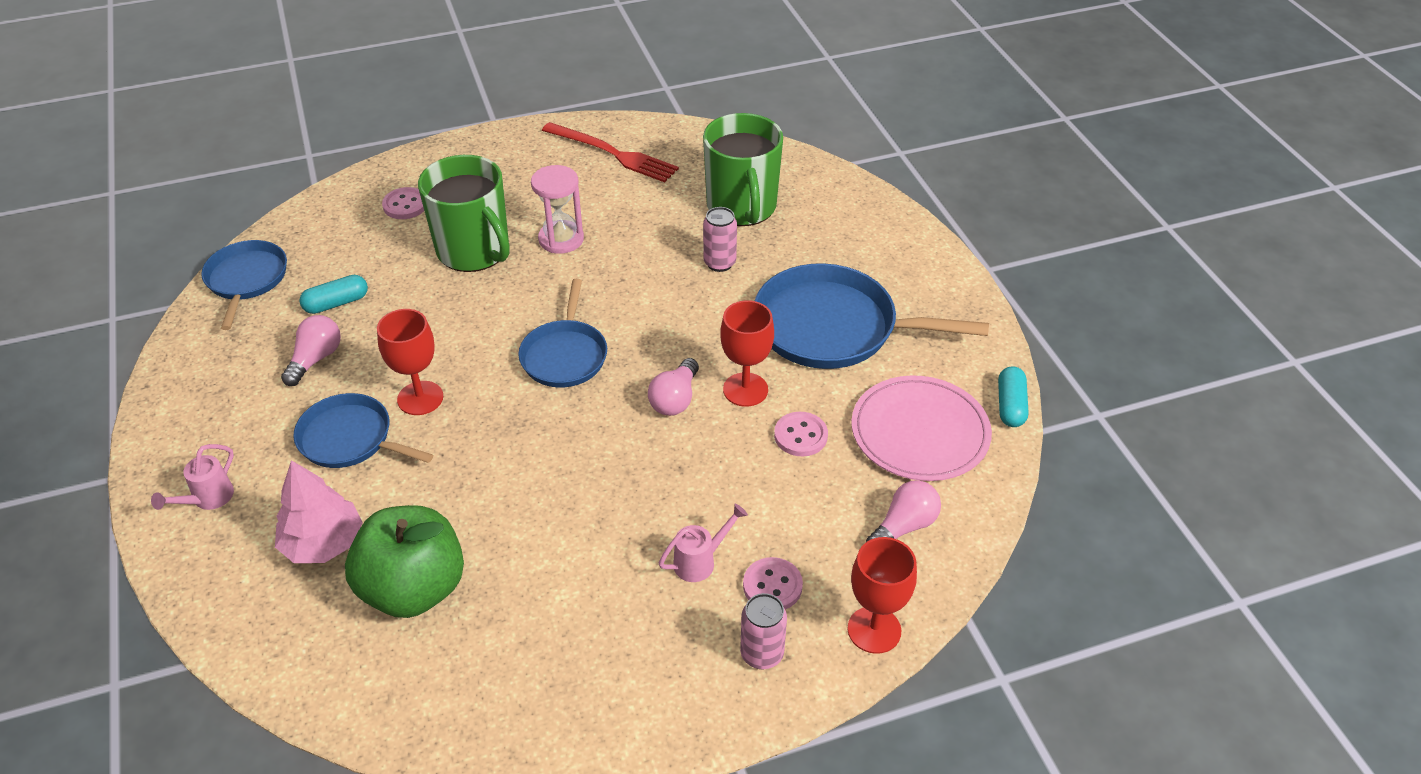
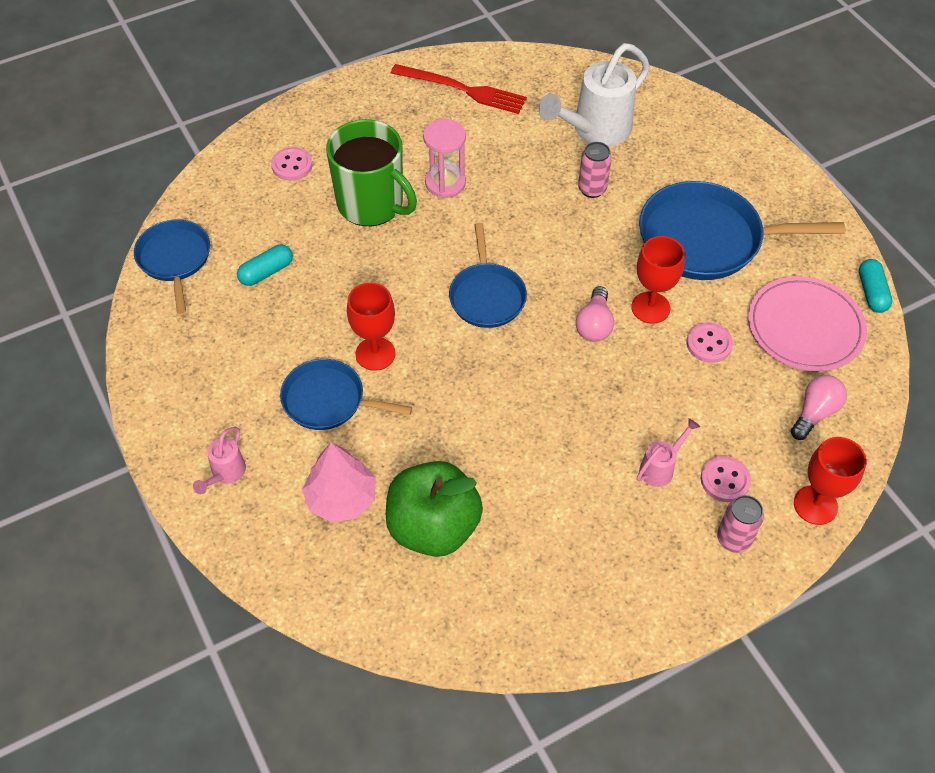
camera: 10 degrees left, 10 degrees up
pink light bulb [281,315,341,386] -> none
green mug [703,113,783,226] -> white watering can [539,43,650,146]

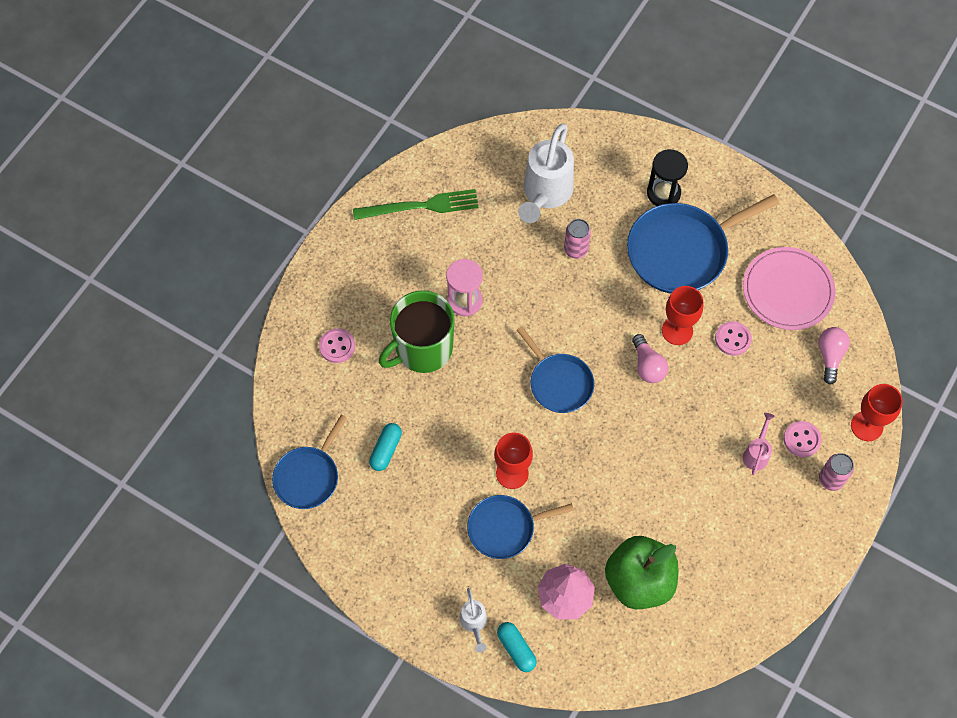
camera: 30 degrees left, 10 degrees up
blue pan [134,220,210,314] -> blue pan turned 105 degrees counterclockwise [272,415,347,509]
pink watering can [193,427,246,494] -> white watering can [460,588,487,652]
green mug [326,119,417,226] -> green mug turned 135 degrees clockwise [379,290,455,373]
red fork [391,64,527,114] -> green fork [353,189,479,220]
turquoise capsule [859,259,892,313] -> turquoise capsule moved to [497,622,537,672]
none -> black hourglass [647,149,688,206]

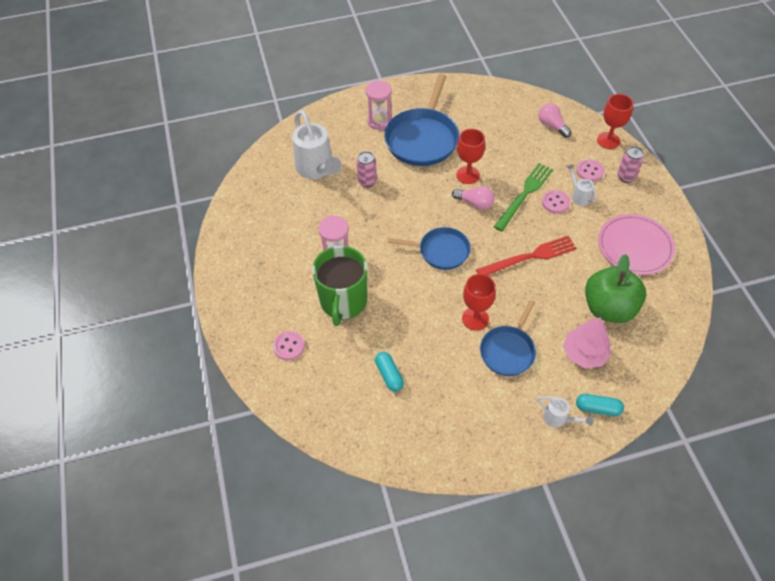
camera: 45 degrees left, 10 degrees down
blue pan [272,415,347,509] -> none
green fork [353,189,479,220] -> green fork moved to [494,163,553,231]
black hourglass [647,149,688,206] -> pink hourglass [366,80,392,130]
pink button [715,321,752,356] -> pink button moved to [542,190,570,214]
pink plate [743,247,836,330] -> pink plate moved to [598,214,675,275]
pink watering can [743,413,775,475] -> white watering can [566,164,597,206]
none -> red fork [476,236,577,275]

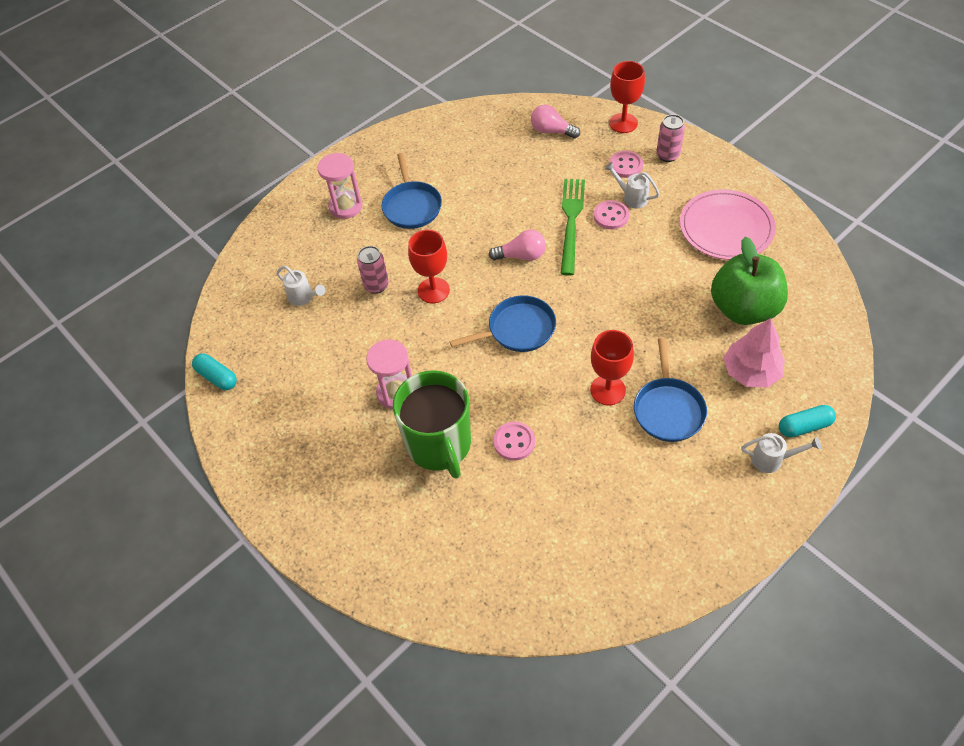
camera: 25 degrees left, 0 degrees up
pink button [273,331,305,360] -> pink button moved to [493,422,535,461]
white watering can [292,110,342,179] -> white watering can [277,266,326,306], size x0.48
turquoise capsule [375,352,404,392] -> turquoise capsule moved to [192,353,237,390]
blue pan [384,74,459,166] -> blue pan [382,153,442,229], size x0.61
red goblet [456,129,485,184] -> red goblet moved to [408,230,450,304]
red fork [476,236,577,275] -> none

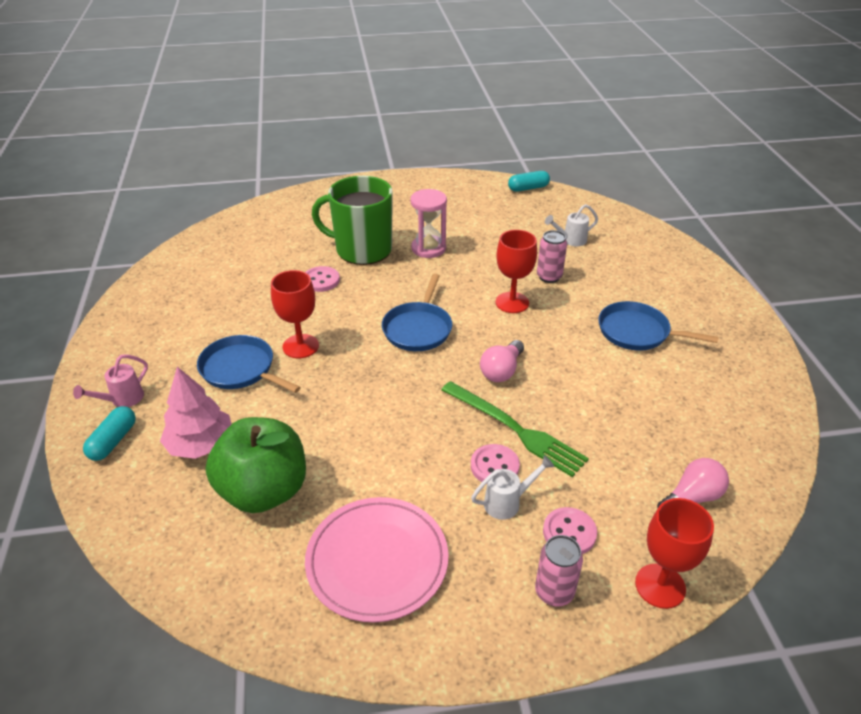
camera: 120 degrees right, 15 degrees down
pink hourglass [317,153,363,219] -> none
white watering can [741,433,821,473] -> pink watering can [73,354,148,407]

